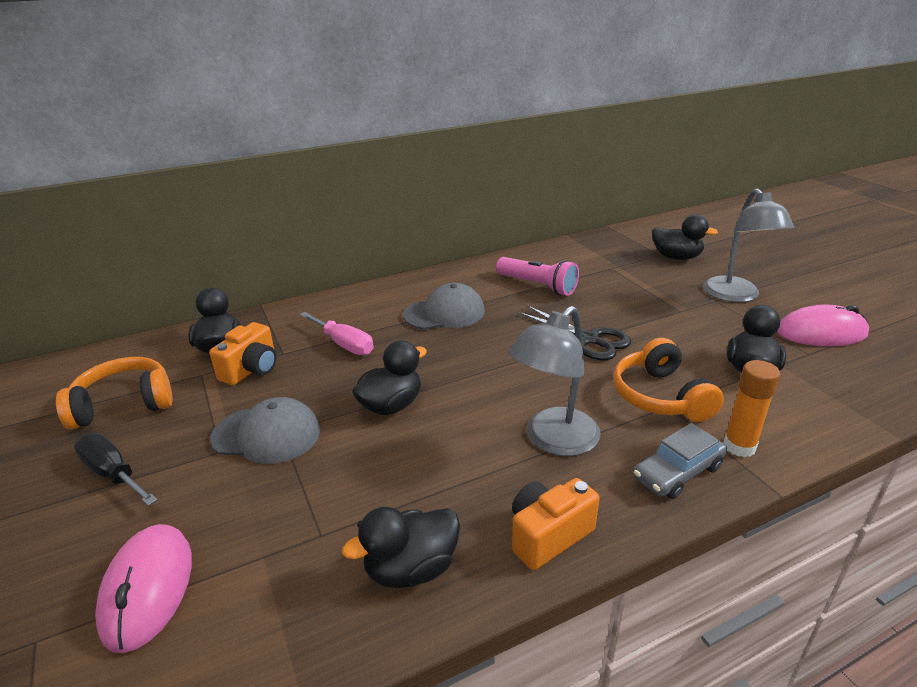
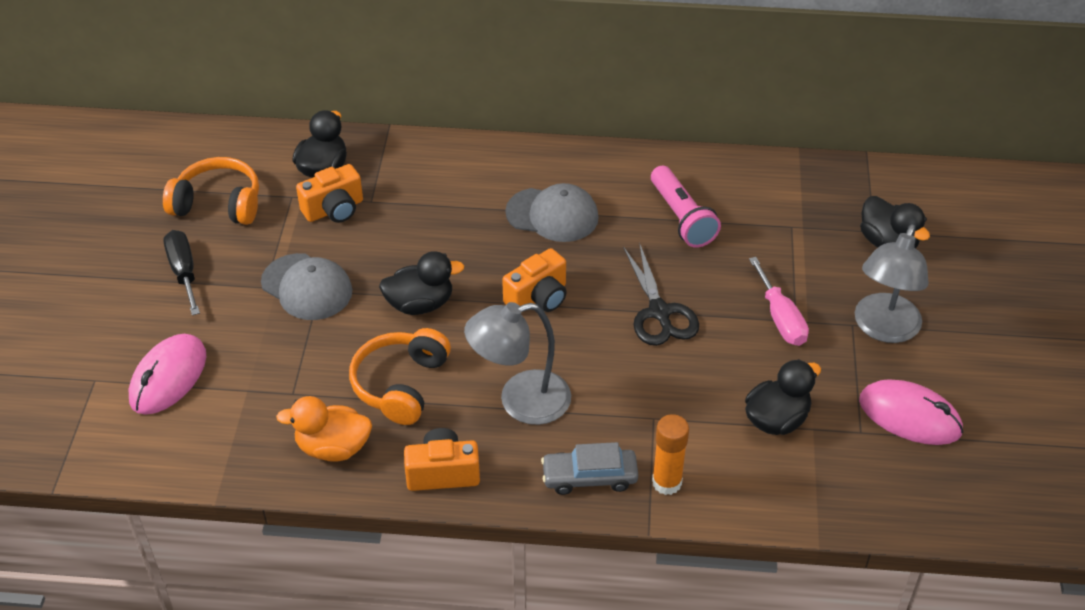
camera: 30 degrees right, 15 degrees up
pink screwdriver [300,312,374,355] -> pink screwdriver moved to [749,257,809,346]
black duck [342,507,460,588] -> orange duck [276,396,372,462]
orange headphones [613,338,724,422] -> orange headphones moved to [349,328,451,425]
none -> orange camera [502,248,567,313]

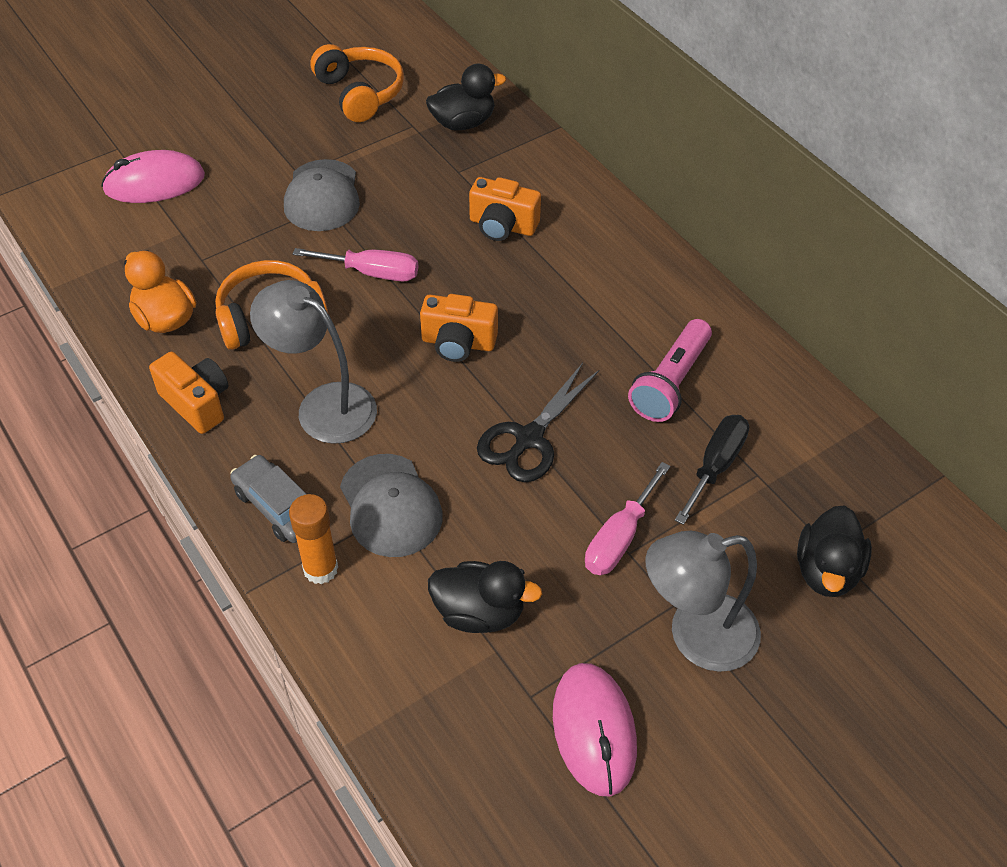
camera: 50 degrees right, 5 degrees up
black screwdriver [163,230,200,315] -> black screwdriver moved to [675,415,749,525]
orange camera [296,164,363,223] -> orange camera moved to [469,177,541,241]
black duck [379,251,464,315] -> pink screwdriver [293,248,418,281]
grey cap [505,183,599,242] -> grey cap moved to [340,454,443,557]

